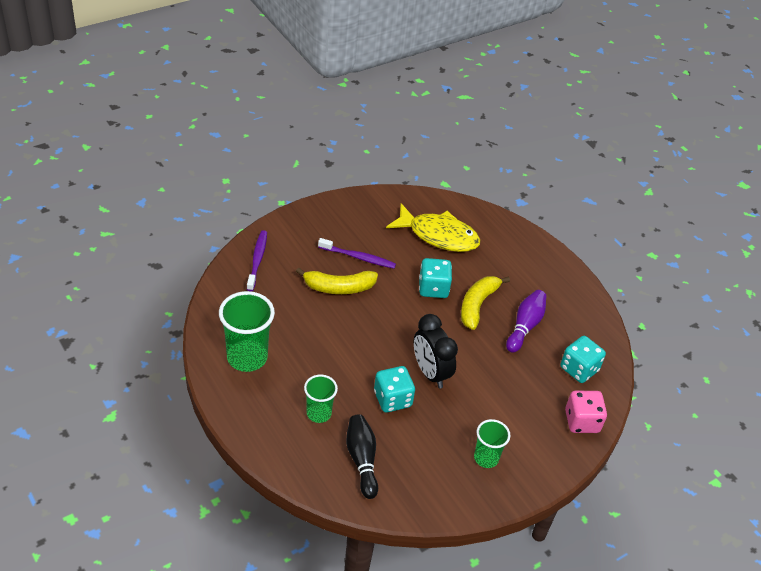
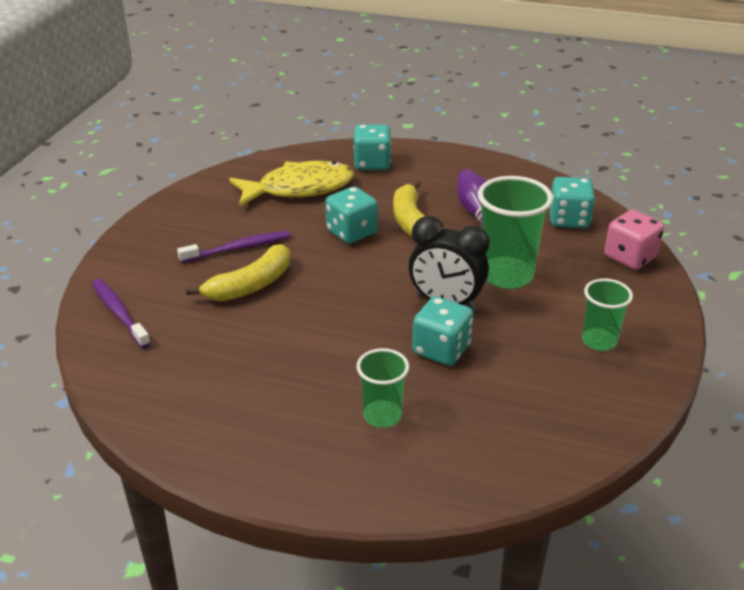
camera: 35 degrees left, 10 degrees down
green cup [219,291,275,372] -> green cup moved to [478,176,553,289]
black bowling pin [346,414,378,499] -> none
none -> turquoise dice [354,125,391,170]

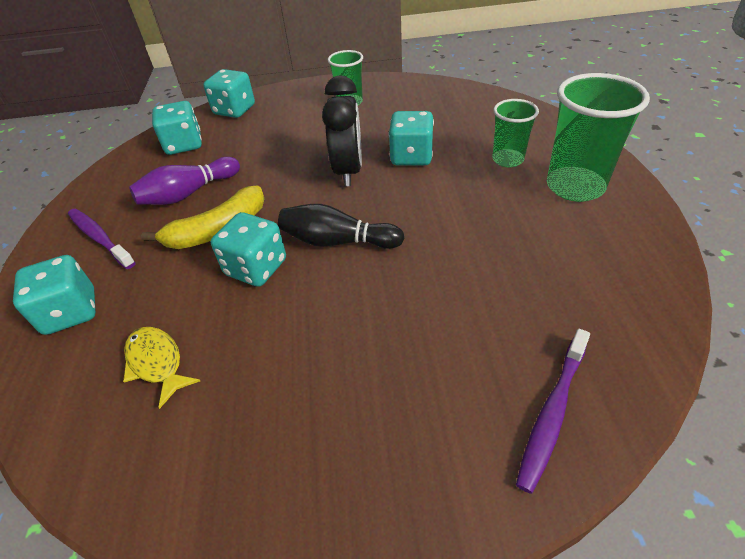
camera: 110 degrees left, 10 degrees up
purple toothbrush [177,231,291,263] -> purple toothbrush moved to [68,209,136,269]
yellow banana [186,244,290,301] -> none
yellow fish [229,161,354,207] -> yellow fish [123,327,200,409], size x0.53
green cup [478,176,553,289] -> green cup moved to [547,73,650,202]
pink dice [604,210,664,270] -> turquoise dice [203,69,255,118]
none -> black bowling pin [278,204,405,249]

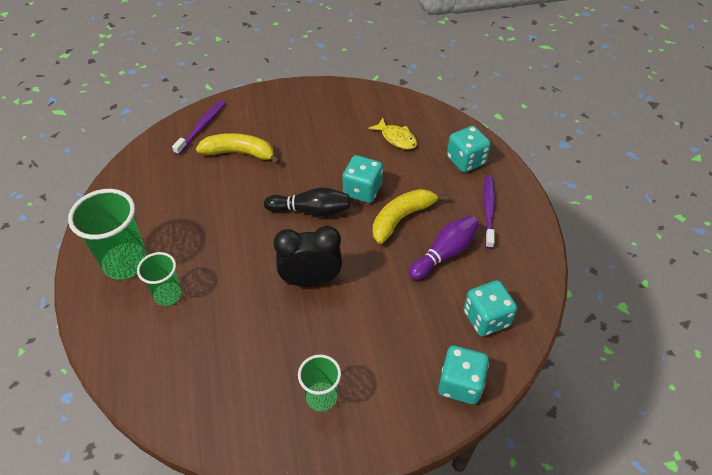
camera: 170 degrees right, 5 degrees up
purple toothbrush [68,209,136,269] -> purple toothbrush turned 120 degrees counterclockwise [483,175,495,249]
black clock [322,75,362,186] -> black clock turned 90 degrees clockwise [273,226,342,287]
turquoise dice [389,111,434,166] -> none
none -> yellow banana [196,133,280,165]

